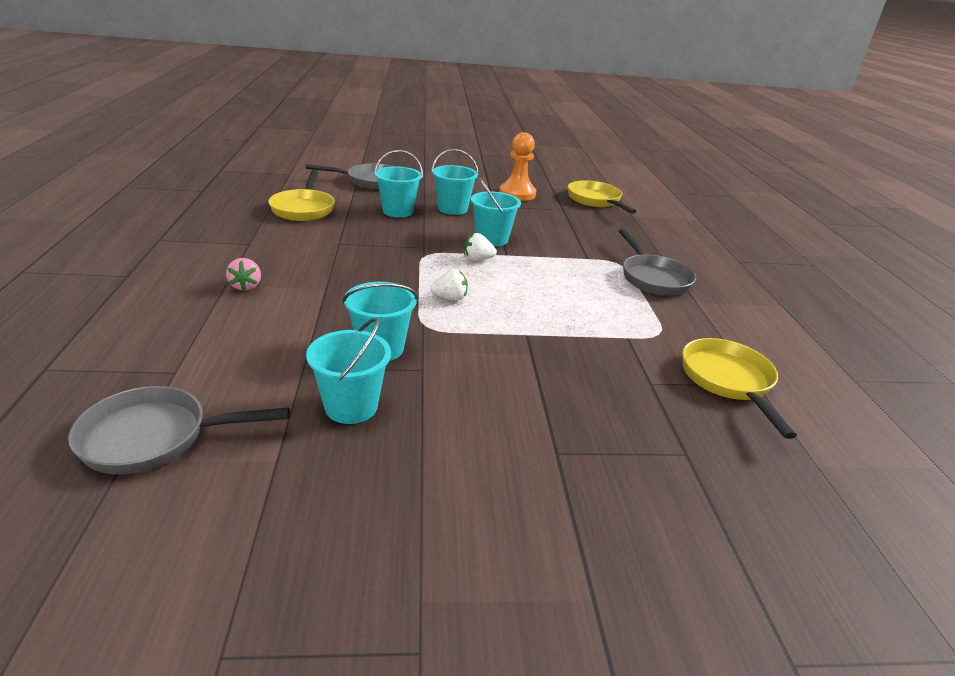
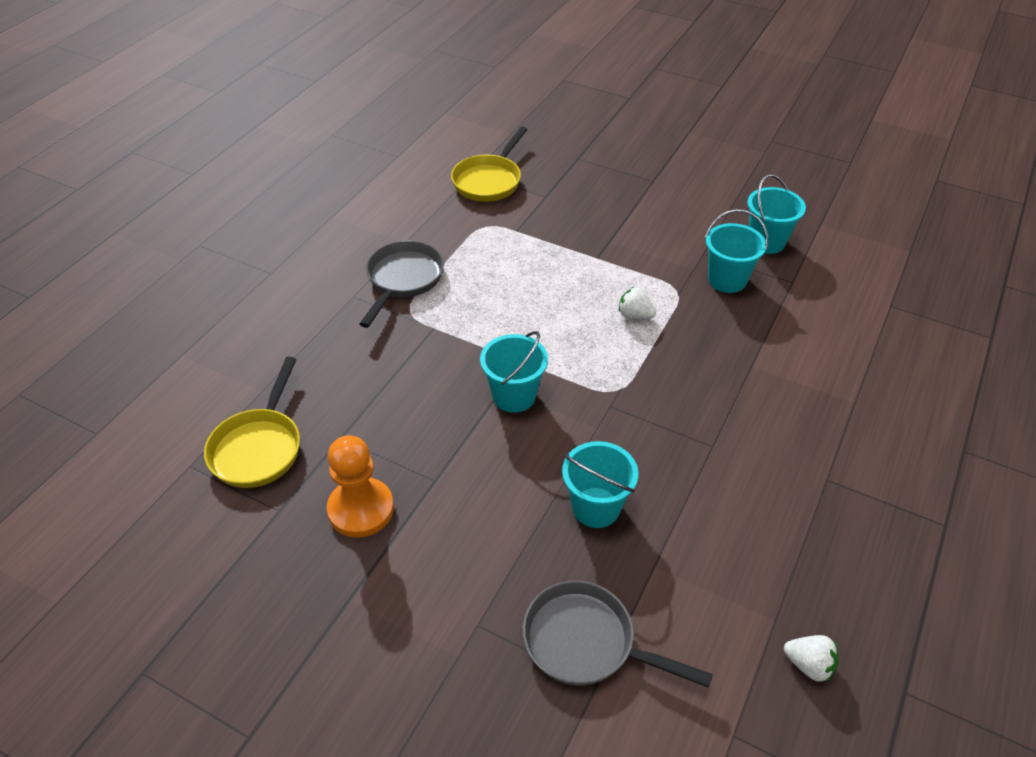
camera: 145 degrees left, 15 degrees up
grey pan [68,386,290,474] -> none
pink strawberry [226,258,261,291] -> none
yellow pan [268,170,335,221] -> none
turquoise bucket [431,149,479,215] -> none
white strawberry [464,233,497,261] -> white strawberry moved to [784,635,838,683]

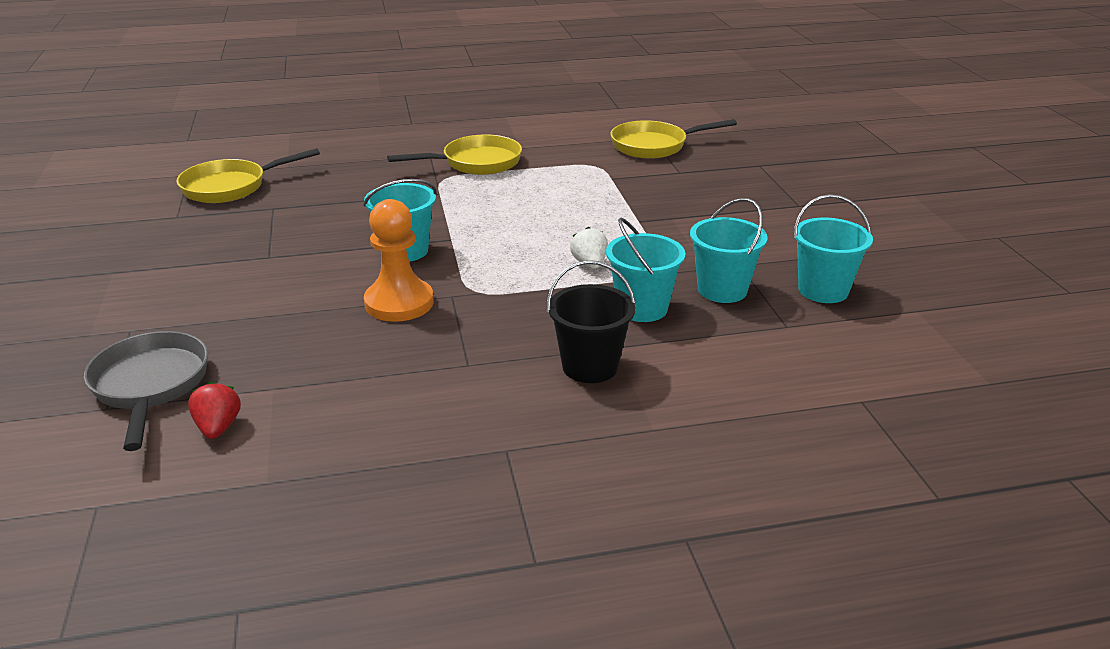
camera: 50 degrees right, 15 degrees down
orange pawn [327,435,394,538] -> orange pawn moved to [364,199,434,322]
grey pan [359,240,444,328] -> yellow pan [387,134,522,175]
turquoise bucket [562,441,638,528] -> turquoise bucket moved to [606,218,686,322]
white strawberry [784,635,838,683] -> none
none -> red strawberry [188,382,241,439]
none -> black bucket [547,260,636,383]

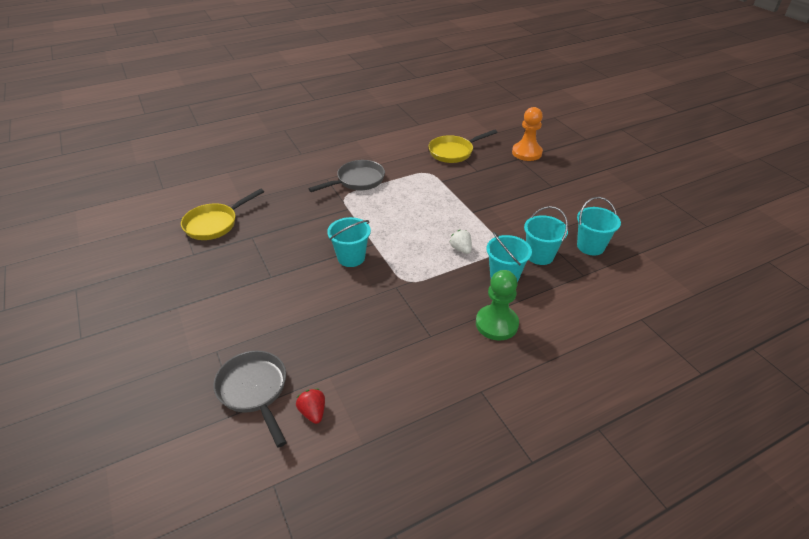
camera: 15 degrees left, 10 degrees up
orange pawn [364,199,434,322] -> orange pawn moved to [512,107,543,161]
yellow pan [387,134,522,175] -> grey pan [308,160,385,192]
black bucket [547,260,636,383] -> green pawn [476,270,519,341]

